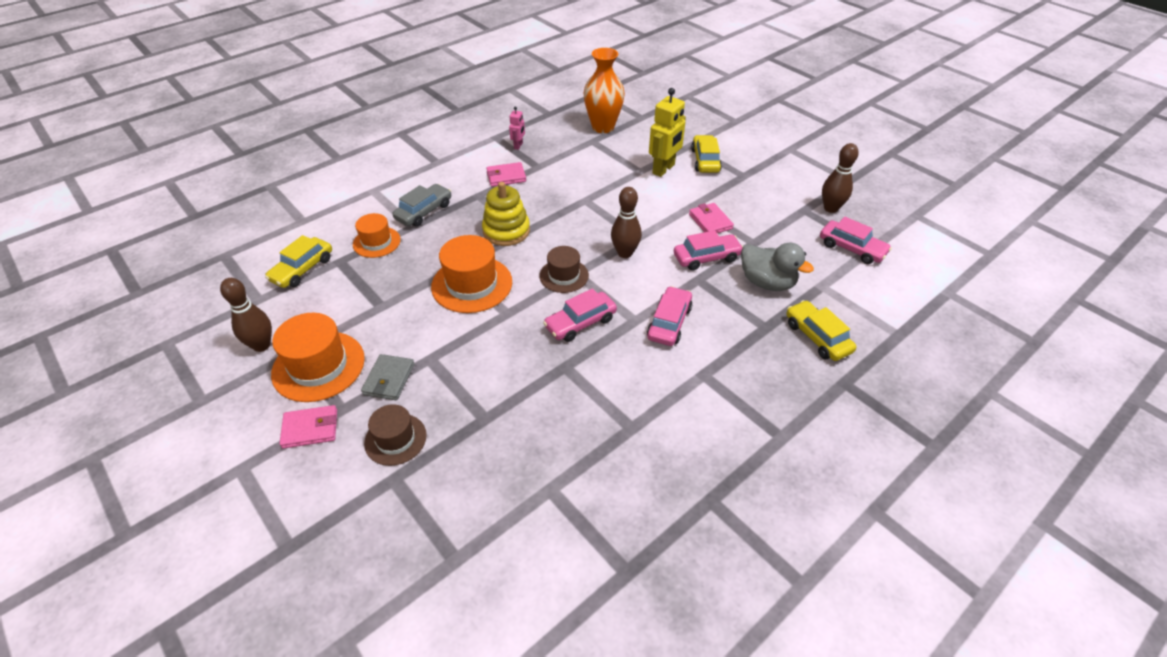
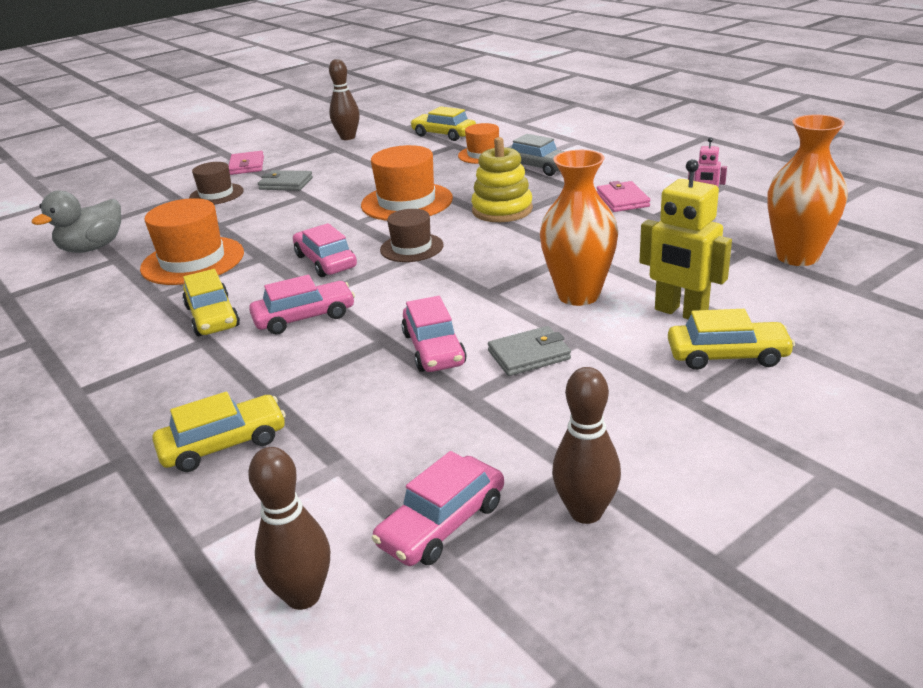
camera: 95 degrees right, 15 degrees down
orange hat [271,313,365,402] -> orange hat moved to [140,198,244,285]
brown bowling pin [611,187,642,258] -> brown bowling pin moved to [248,447,330,610]
pink car [647,286,692,346] -> pink car turned 45 degrees counterclockwise [249,275,355,334]
pink wallet [689,203,734,233] -> grey wallet [488,326,571,376]
grey duck [741,243,814,291] -> grey duck moved to [31,190,121,253]
none -> yellow car [182,269,240,336]
none -> orange vase [540,150,618,306]

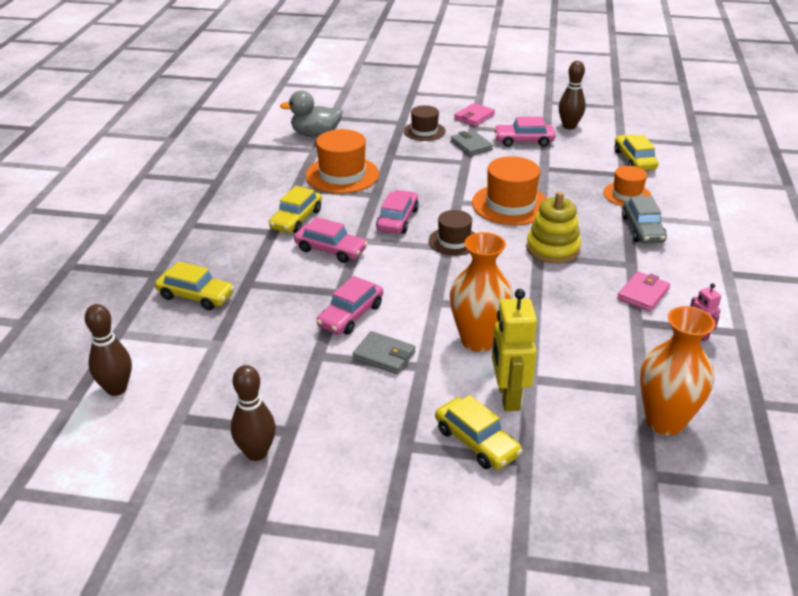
camera: 45 degrees right, 5 degrees up
pink car [372,451,504,566] -> pink car moved to [494,117,556,147]

